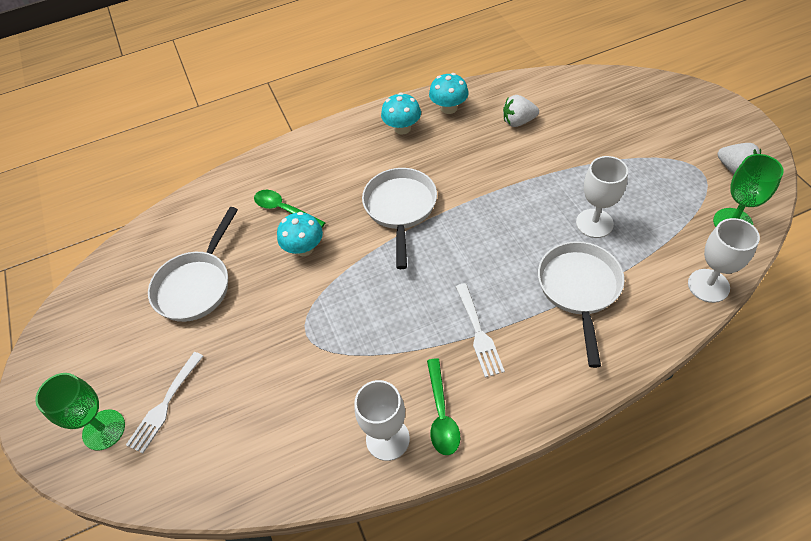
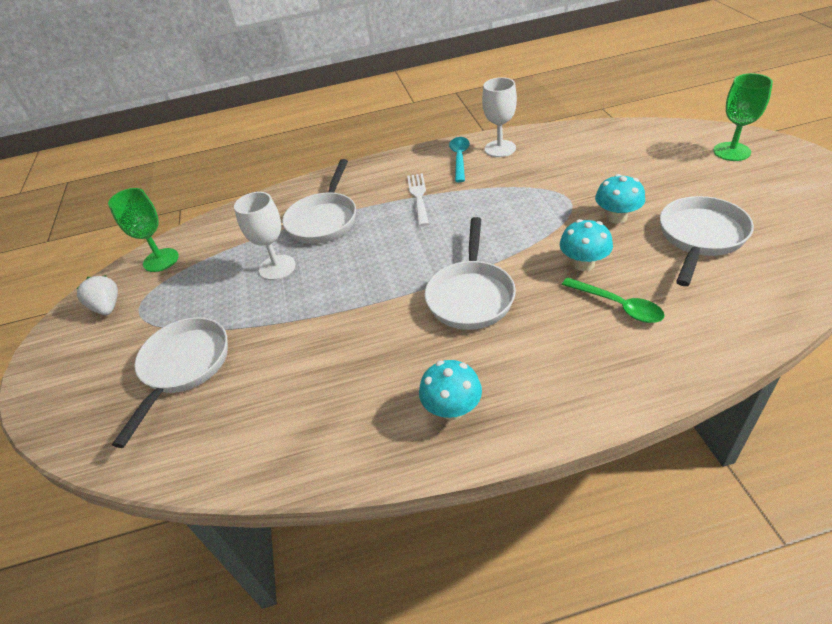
camera: 170 degrees left, 10 degrees down
white fork [126,352,203,453] -> none
green spoon [427,358,460,455] -> turquoise spoon [449,137,470,183]
turquoise mushroom [429,73,469,114] -> turquoise mushroom moved to [595,174,645,224]
white strawberry [503,95,539,127] -> none
white goblet [688,218,760,303] -> none
none -> white pan [112,317,228,448]

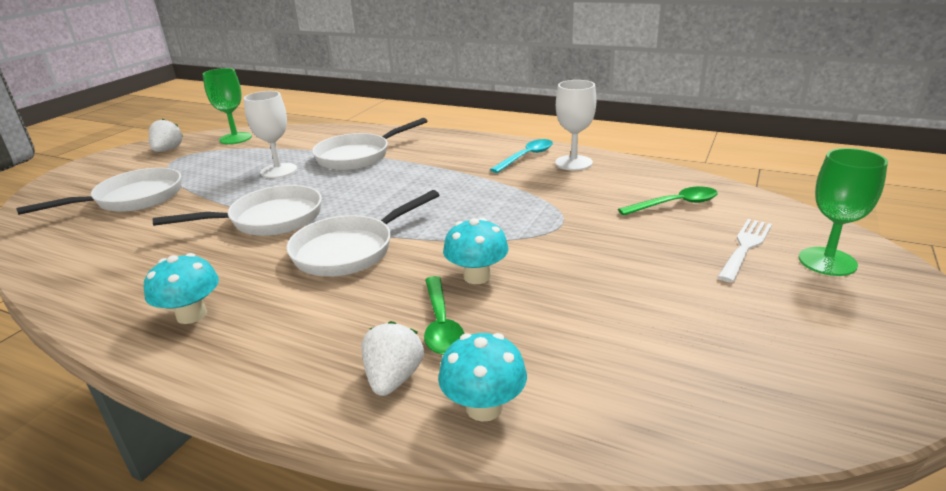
camera: 35 degrees right, 15 degrees down
white fork [407,173,429,226] -> white fork moved to [717,219,772,283]
turquoise mushroom [595,174,645,224] -> turquoise mushroom moved to [438,333,527,422]
white pan [660,196,754,286] -> white pan moved to [153,185,322,236]
none -> white strawberry [361,321,424,396]
none -> green spoon [618,187,718,216]

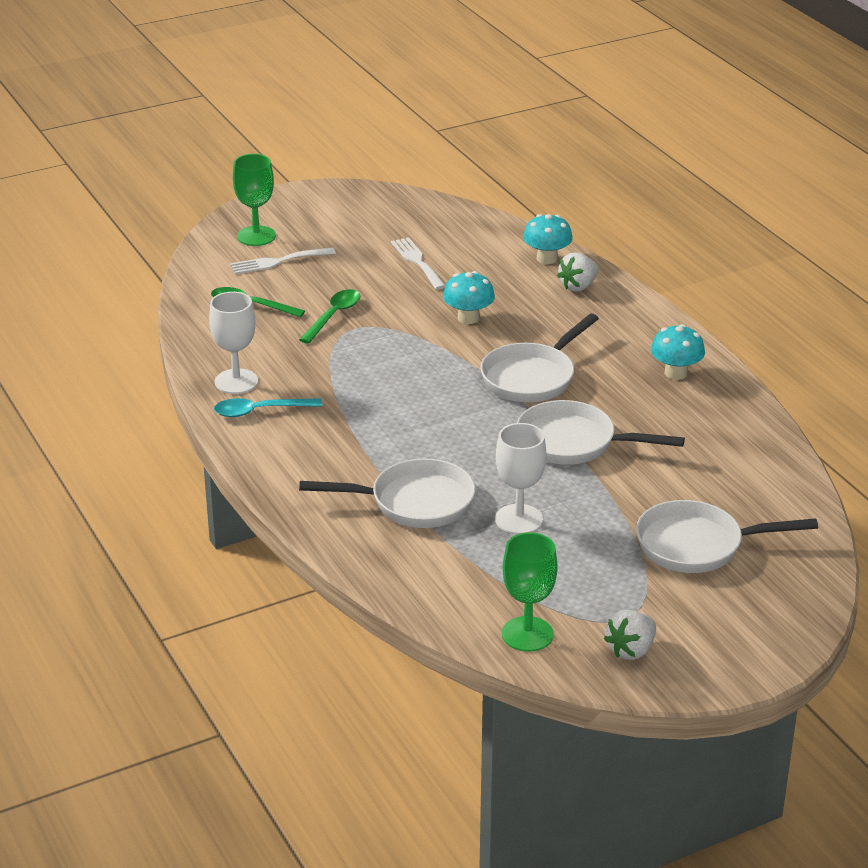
camera: 145 degrees left, 5 degrees up
white pan [287,190,439,277] -> white pan turned 135 degrees clockwise [480,313,599,402]
green spoon [424,276,465,355] -> green spoon moved to [299,289,360,344]
none -> white fork [391,237,446,290]

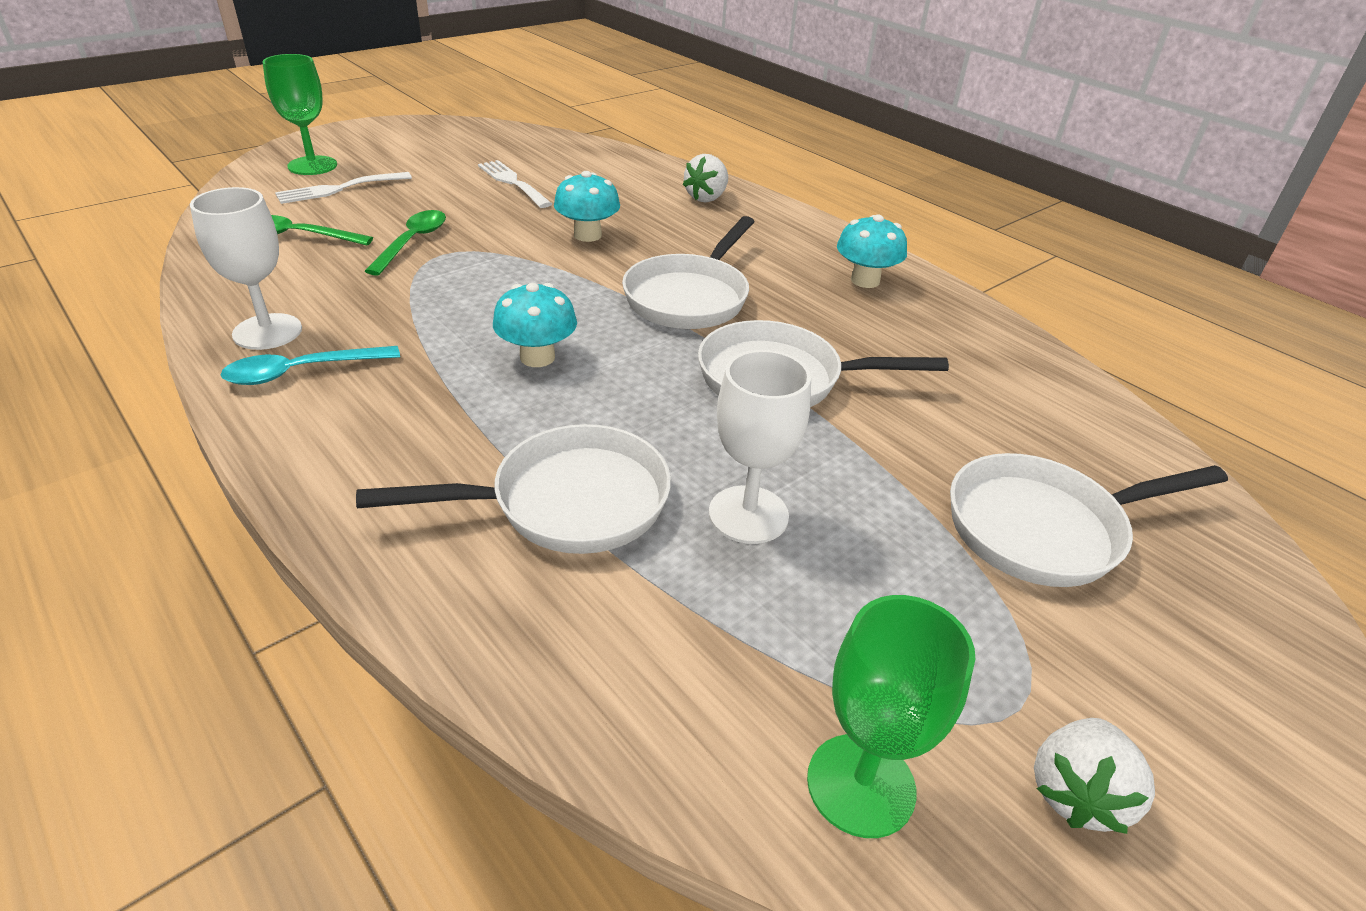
camera: 15 degrees left, 5 degrees up
turquoise mushroom [523,214,573,264] -> turquoise mushroom moved to [493,283,577,367]

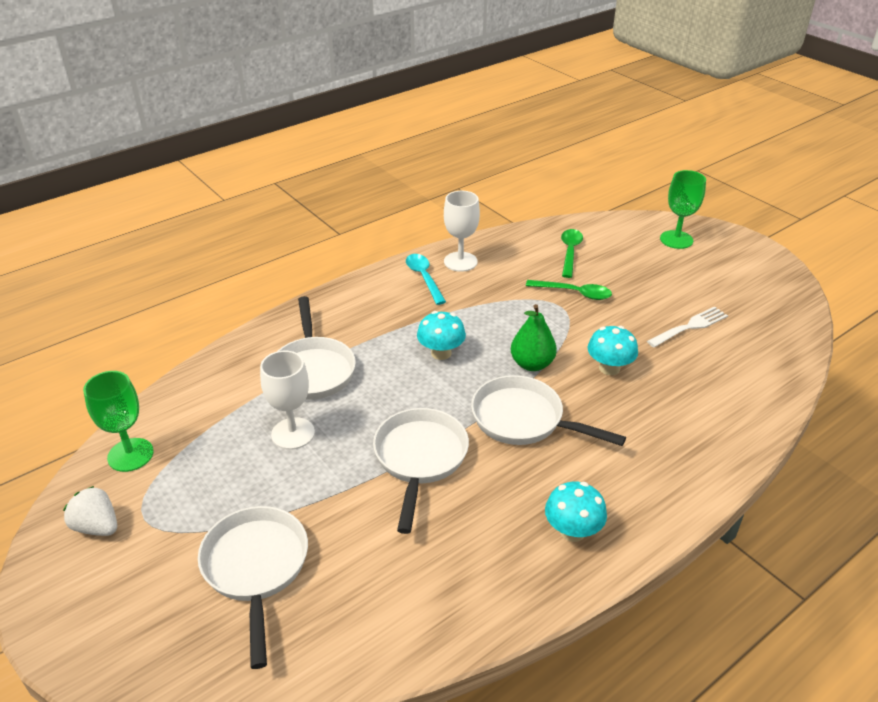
camera: 95 degrees right, 0 degrees up
white fork [275,172,412,204] -> none
white strawberry [683,154,728,202] -> none
none -> green pear [511,304,557,371]

